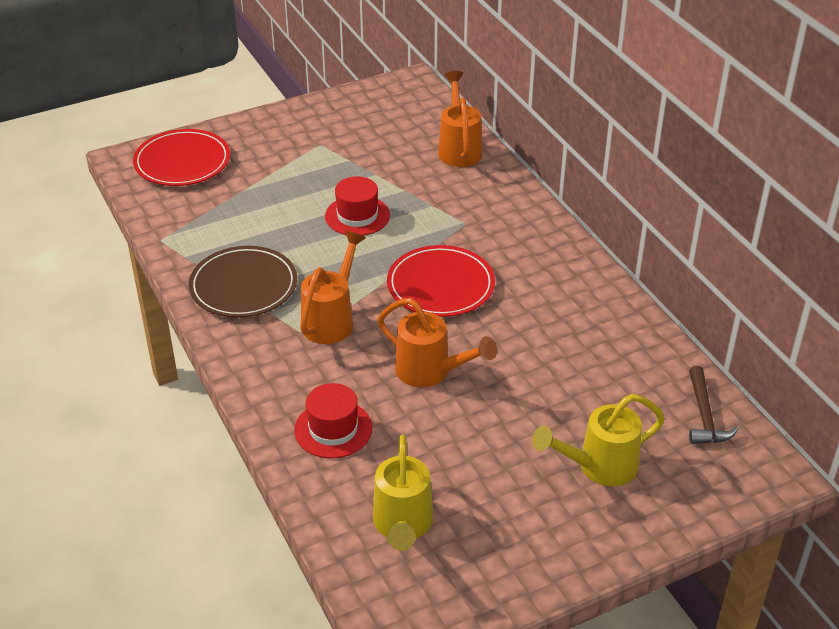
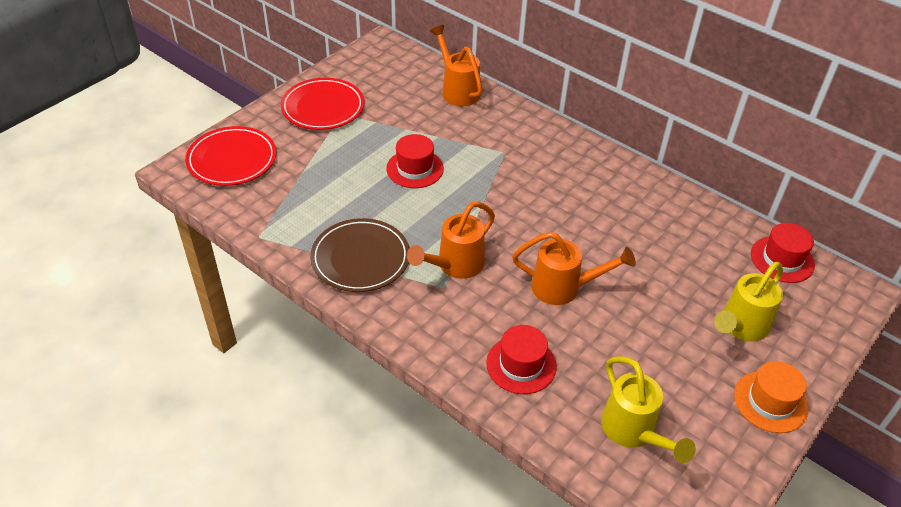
camera: 25 degrees left, 5 degrees up
orange watering can [300,231,366,344] -> orange watering can turned 135 degrees counterclockwise [407,202,495,279]
red plate [387,245,495,317] -> red plate moved to [281,78,364,130]
brown hammer [689,366,738,444] -> red hat [751,223,815,283]
none -> orange hat [734,361,808,433]

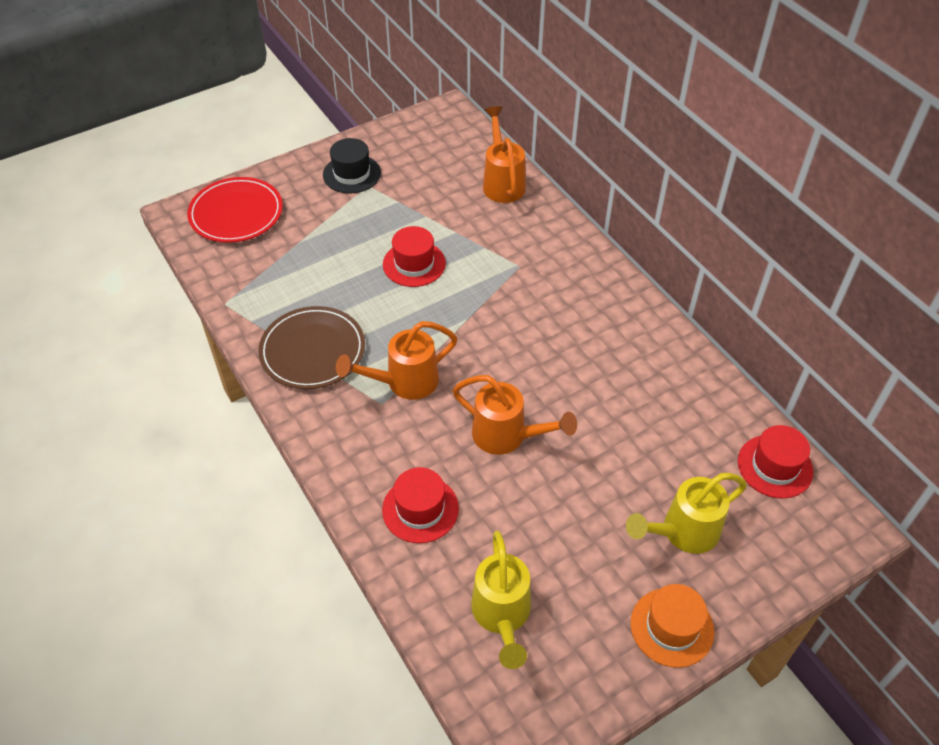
camera: 20 degrees right, 5 degrees up
red plate [281,78,364,130] -> black hat [323,138,381,193]

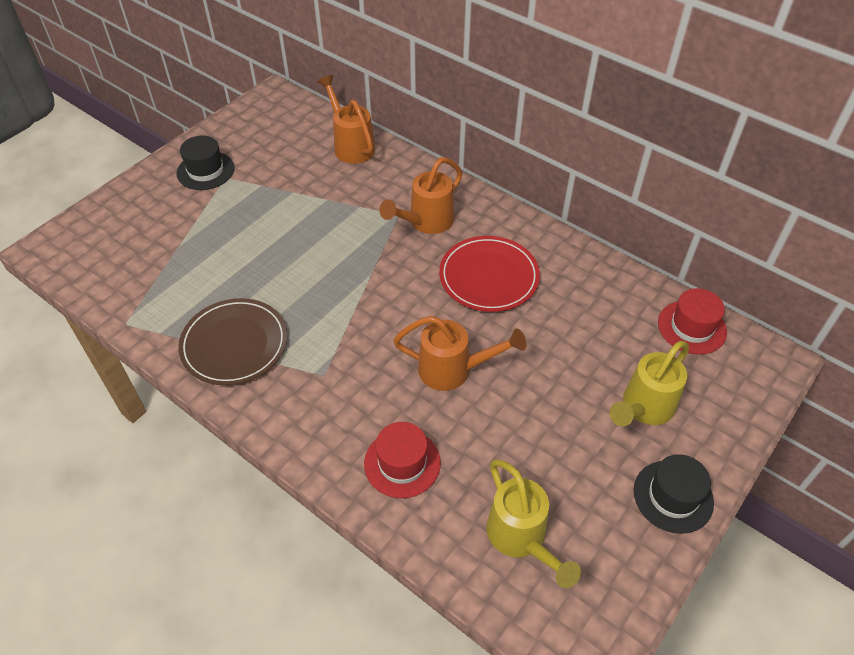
camera: 20 degrees left, 0 degrees up
red plate [187,177,283,243] -> red plate moved to [439,236,540,312]
orange watering can [336,321,457,400] -> orange watering can moved to [379,158,462,234]
red hat [383,226,446,287] -> none
orange hat [631,584,714,668] -> black hat [634,454,714,534]

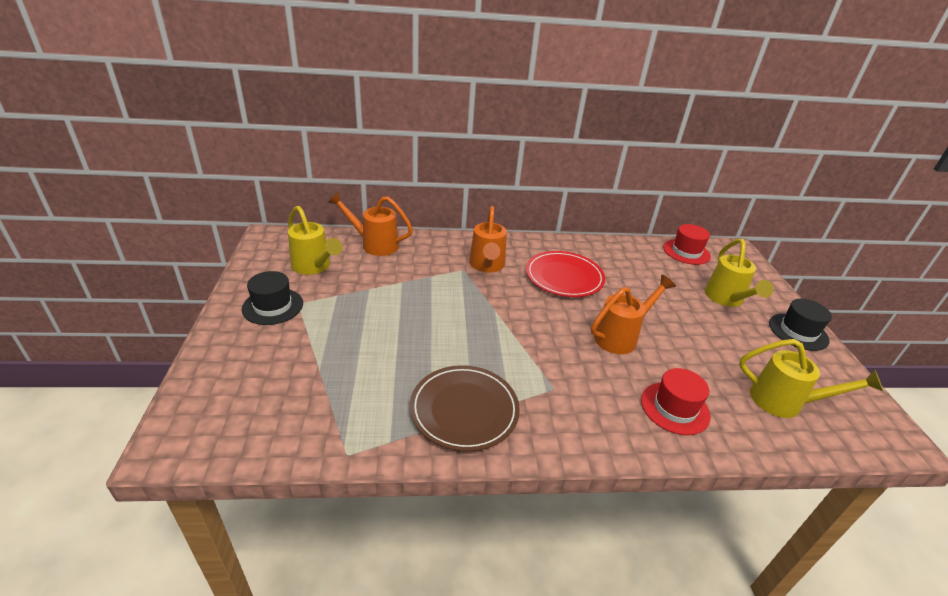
camera: 45 degrees left, 15 degrees down
none -> yellow watering can [288,206,343,275]

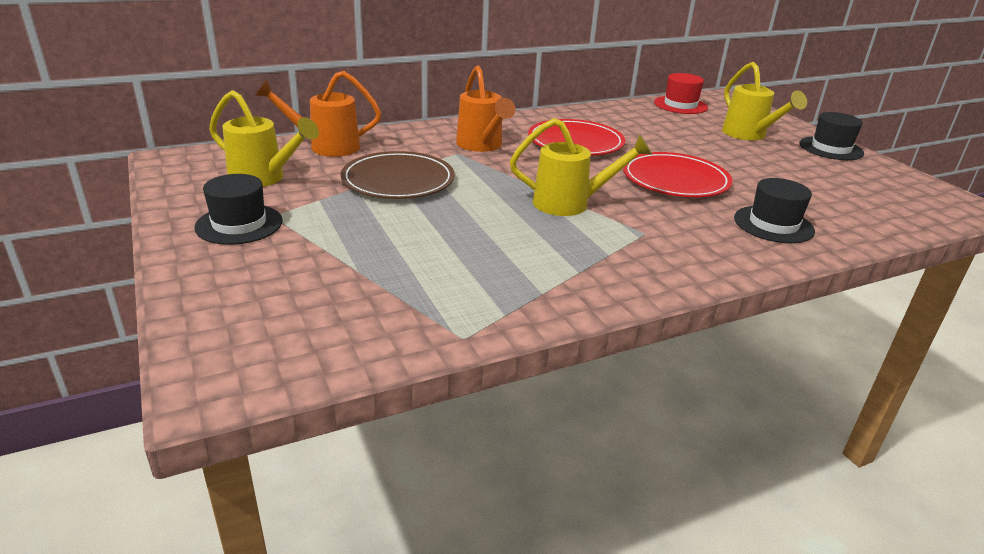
camera: 20 degrees left, 5 degrees down
brown plate [410,365,520,451] -> brown plate moved to [341,151,455,199]
orange watering can [591,275,676,354] -> red plate [623,152,733,197]
red hat [641,368,710,435] -> black hat [734,178,815,243]
yellow watering can [739,339,883,418] -> yellow watering can moved to [510,118,652,216]

